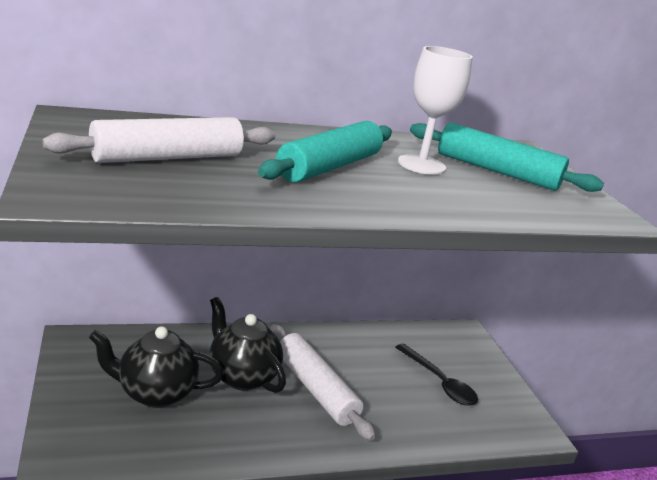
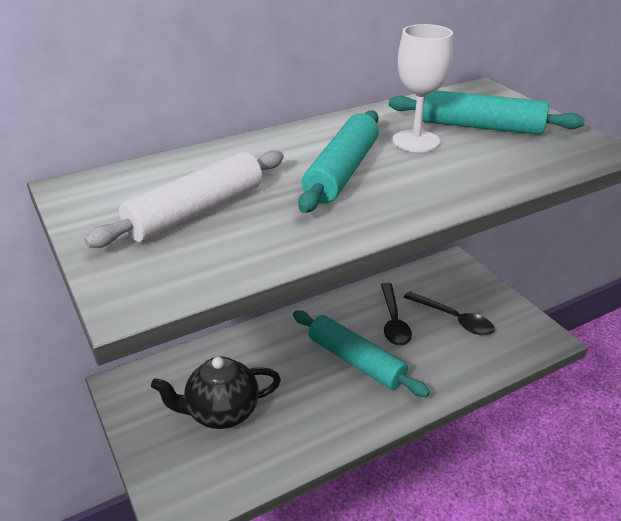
camera: 10 degrees left, 10 degrees up
black teapot [209,297,286,393] -> none
white rolling pin [271,324,376,441] -> turquoise rolling pin [293,310,430,397]
none -> black spoon [381,283,412,346]

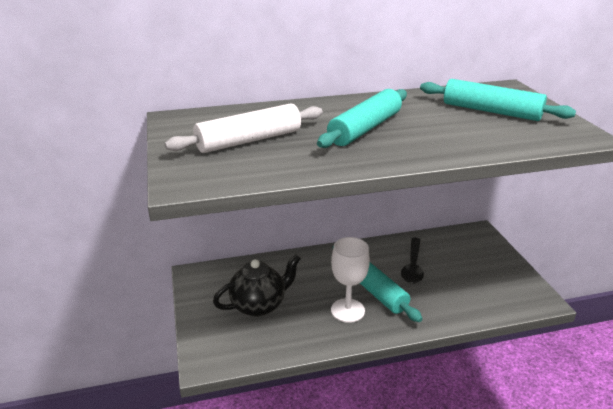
camera: 15 degrees right, 5 degrees down
black teapot [151,356,281,429] -> black teapot turned 150 degrees clockwise [213,254,301,317]
white goblet [392,24,453,152] -> white goblet moved to [331,237,370,323]
black spoon [404,291,495,335] -> none

